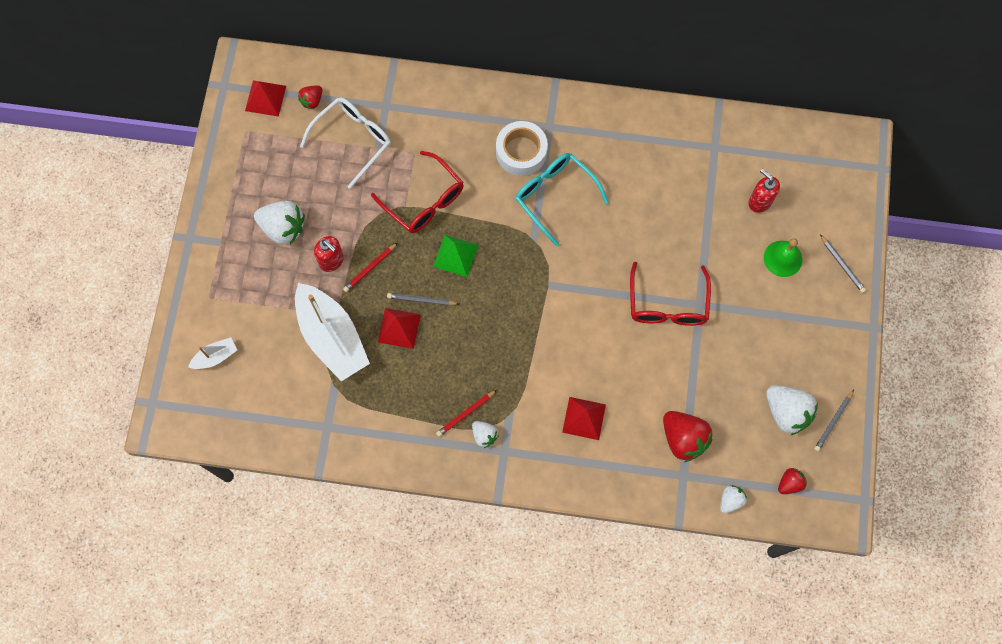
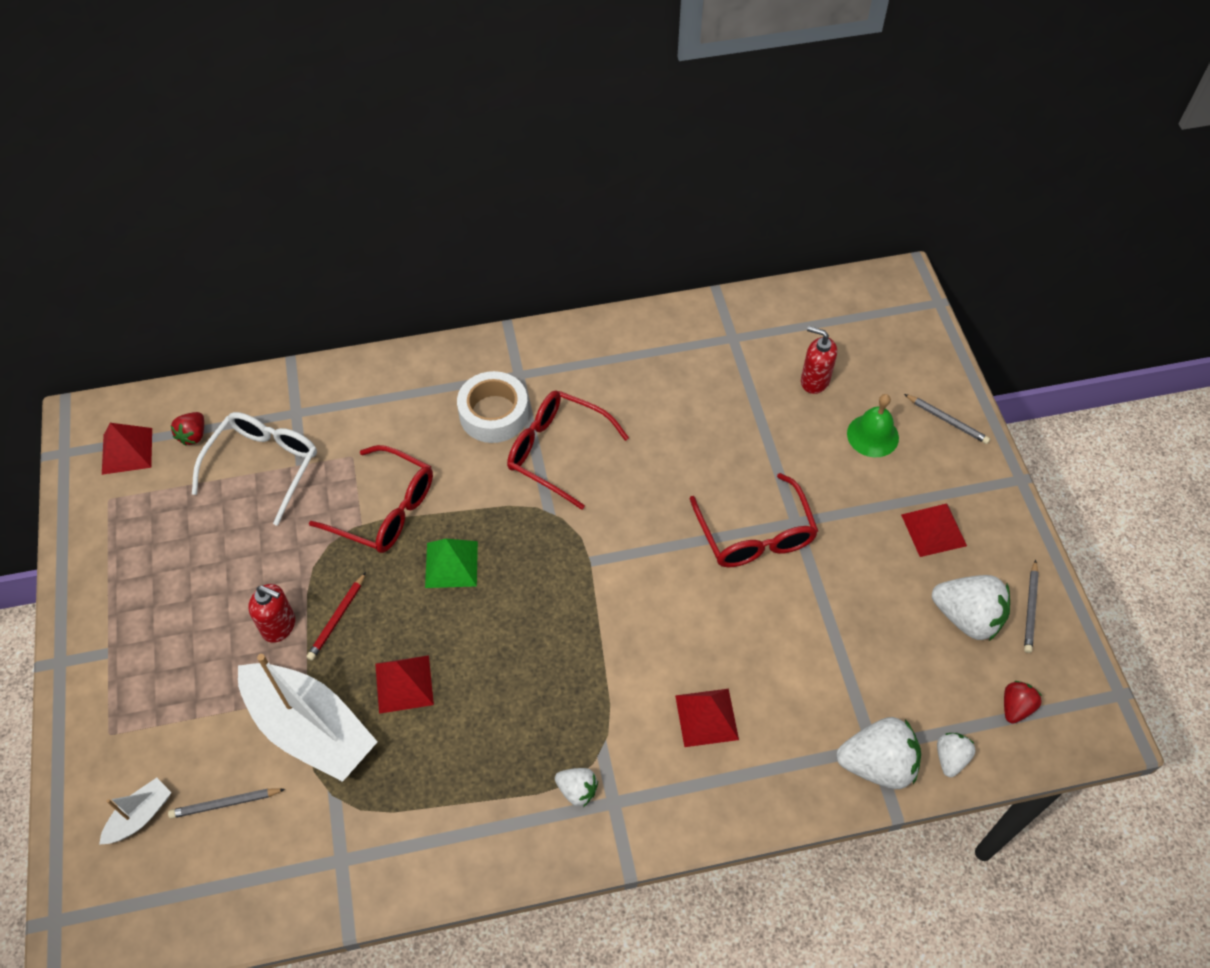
camera: 20 degrees left, 15 degrees down
white strawberry [254,201,305,245] -> white strawberry moved to [836,717,921,789]
grey pencil [387,293,459,306] -> grey pencil moved to [168,788,285,819]
red pencil [436,390,497,437] -> none
turquoise glasses [516,153,609,246] -> red glasses [507,390,629,510]
red strawberry [663,411,712,462] -> none
none -> red pyramid [901,504,967,557]

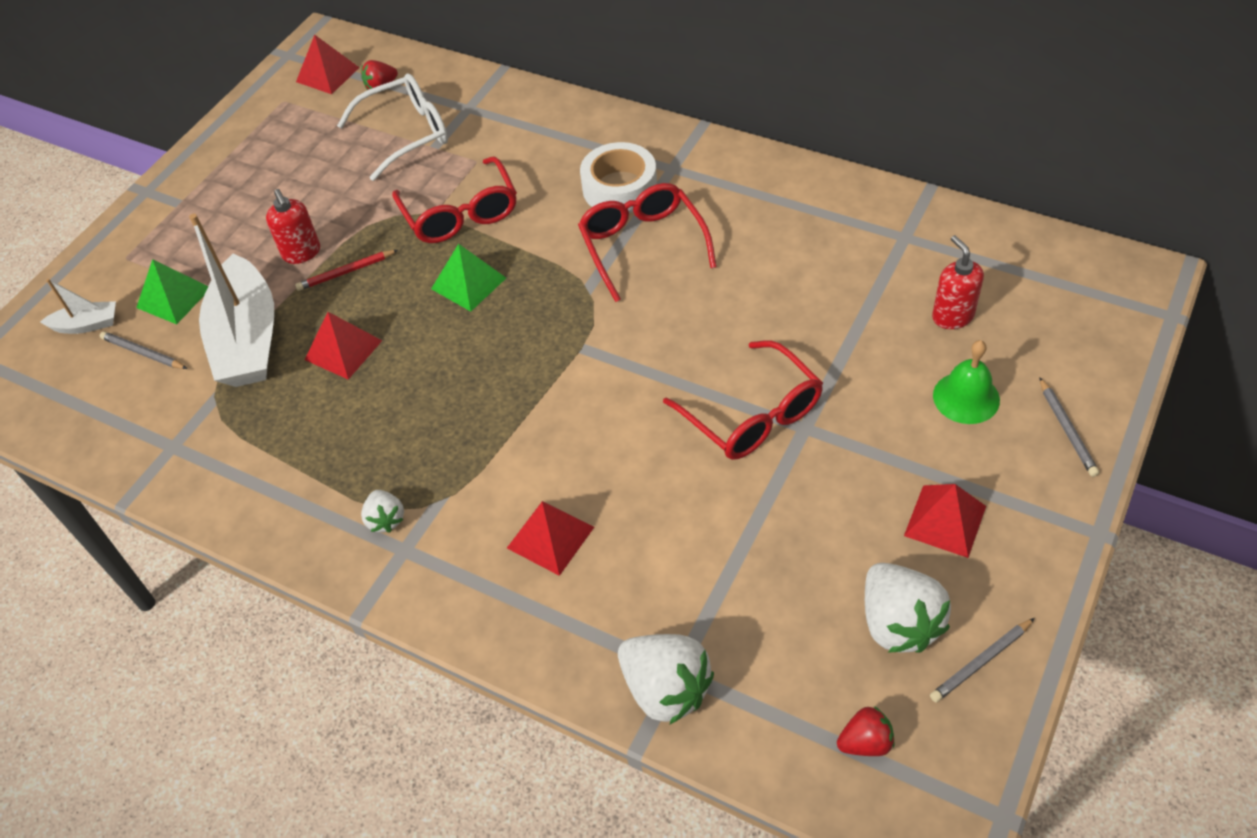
camera: 45 degrees right, 5 degrees down
red glasses [690,473,818,567] -> red glasses turned 60 degrees counterclockwise [663,340,823,460]
white strawberry [937,733,976,777] -> none
none -> green pyramid [136,259,208,324]

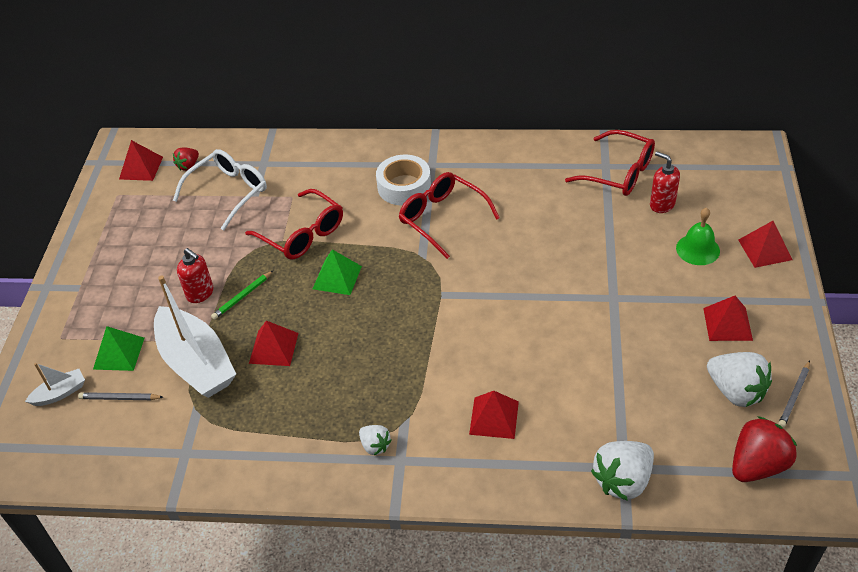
camera: 25 degrees left, 5 degrees down
red pencil [295,250,398,291] -> green pencil [211,271,273,320]
white strawberry [618,634,714,724] -> white strawberry turned 120 degrees clockwise [591,441,654,501]
red glasses [663,340,823,460] -> red glasses moved to [565,130,655,196]
red strawberry [837,706,895,756] -> red strawberry [732,416,797,482], size x1.84
grey pencil [1039,377,1099,477] -> red pyramid [738,221,792,268]

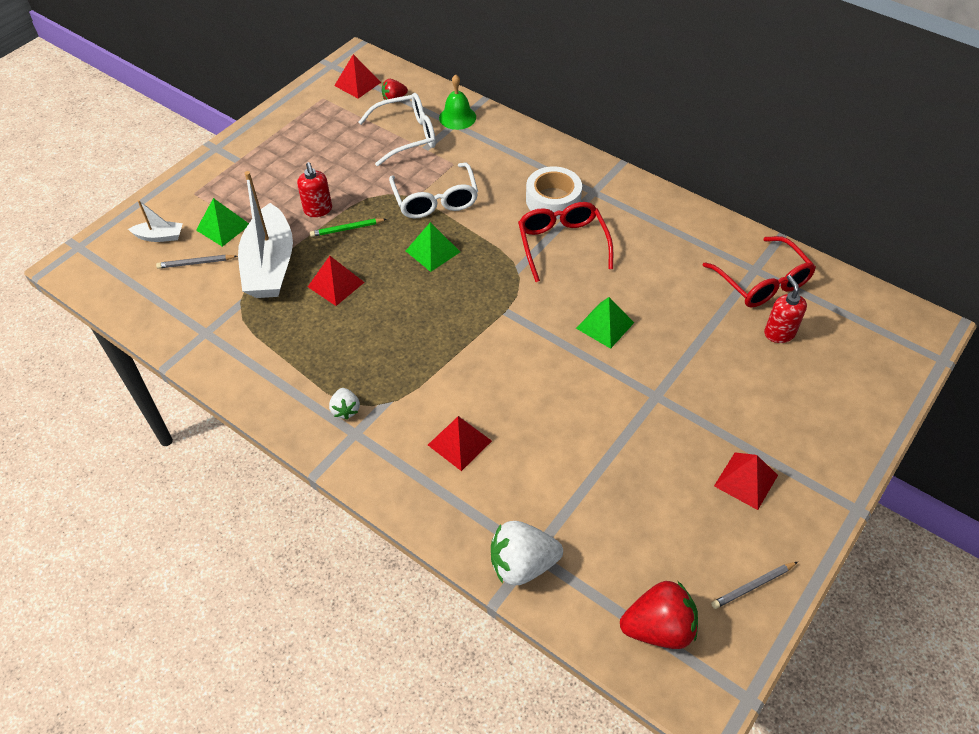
camera: 30 degrees right, 5 degrees up
grey pencil [78,392,163,400] -> grey pencil turned 45 degrees counterclockwise [156,255,237,269]
red glasses [245,189,343,259] -> white glasses [389,163,478,219]
green bell [676,208,720,265] -> green bell moved to [439,74,476,130]
white strawberry [707,352,772,407] -> none
red pyramid [738,221,792,268] -> none
none -> green pyramid [576,297,634,349]

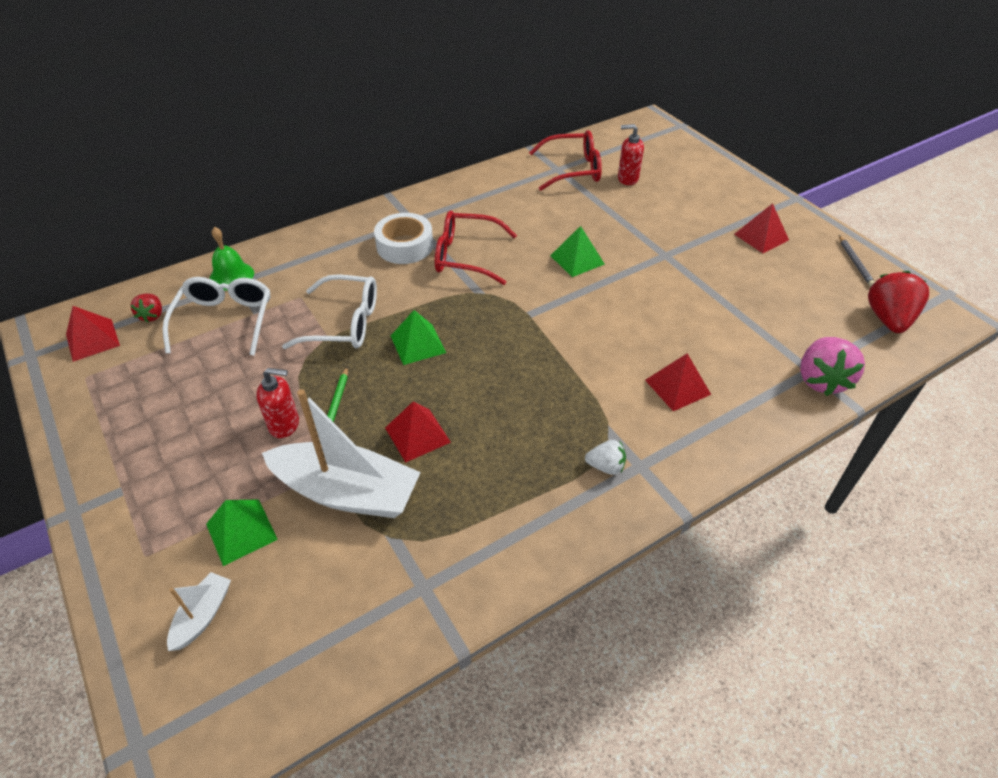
camera: 70 degrees left, 5 degrees down
grey pencil [156,255,237,269] -> none
white strawberry [491,521,563,585] -> pink strawberry [800,337,865,396]

